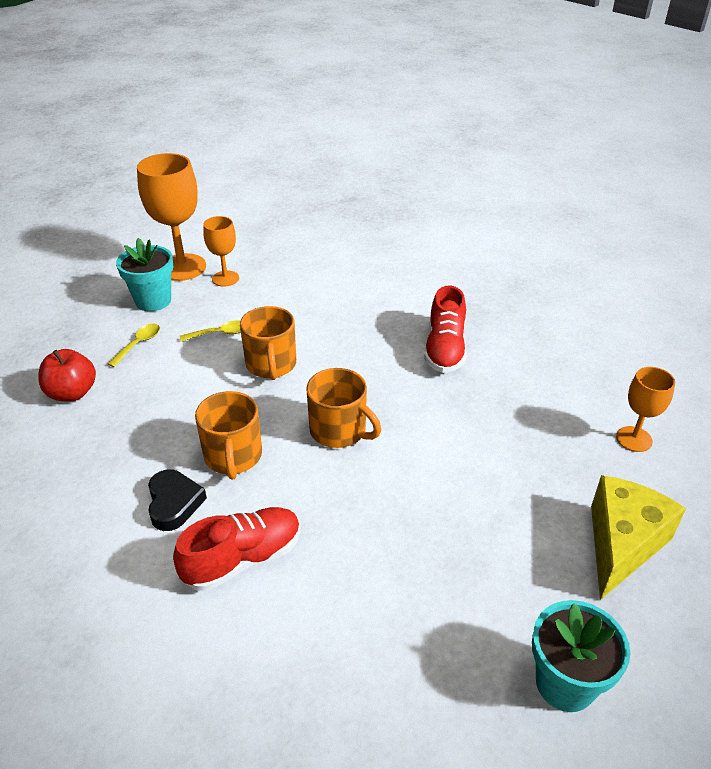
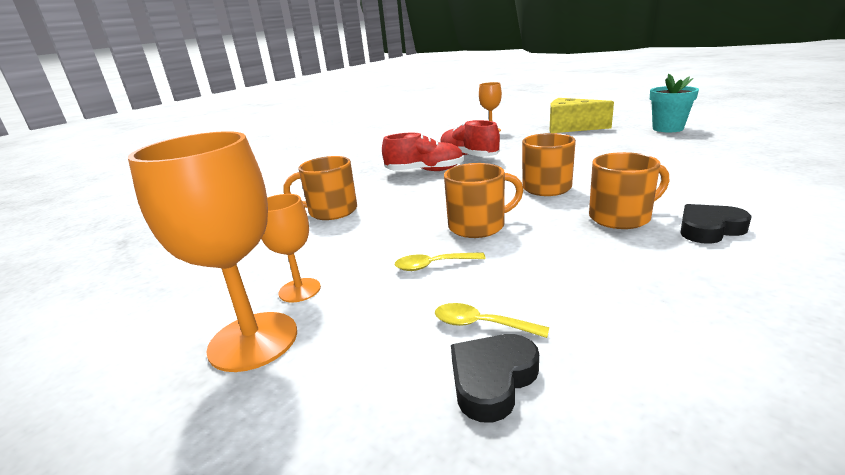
camera: 95 degrees left, 15 degrees down
red apple [38,349,96,401] -> none
turquoise flower pot [116,238,173,311] -> none
red shoe [173,507,301,591] -> red shoe moved to [440,120,500,157]
yellow spoon [180,320,241,341] -> yellow spoon turned 75 degrees counterclockwise [395,252,486,271]
none -> orange mug [283,156,357,220]
none -> black heart [451,334,539,423]

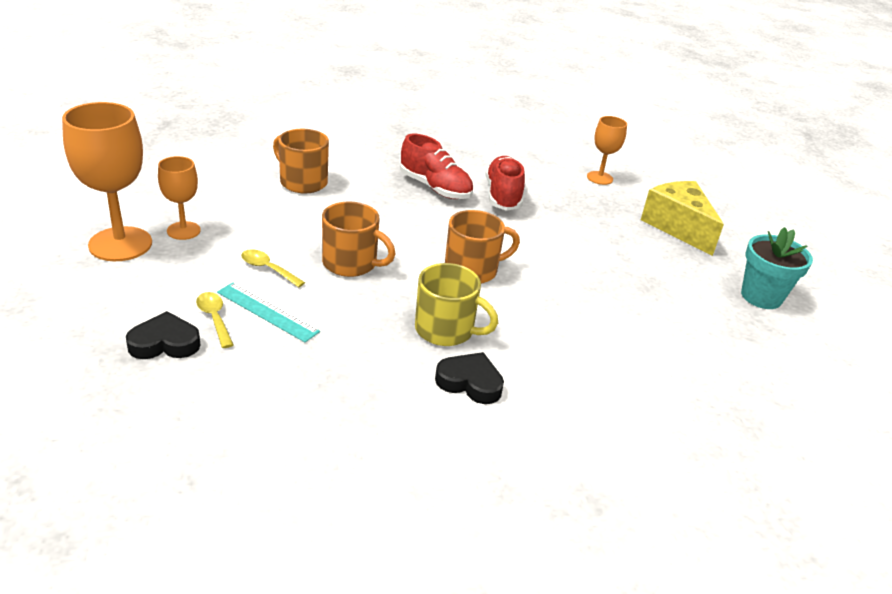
camera: 35 degrees right, 10 degrees up
orange mug [589,152,669,229] -> yellow mug [415,263,498,346]
none -> turquoise ruler [217,282,320,342]

